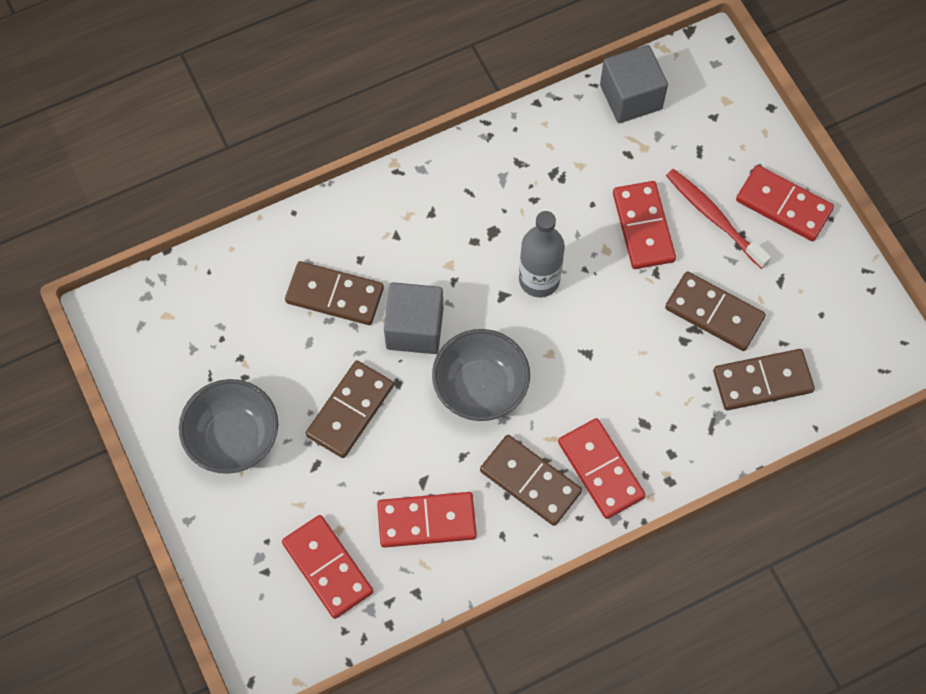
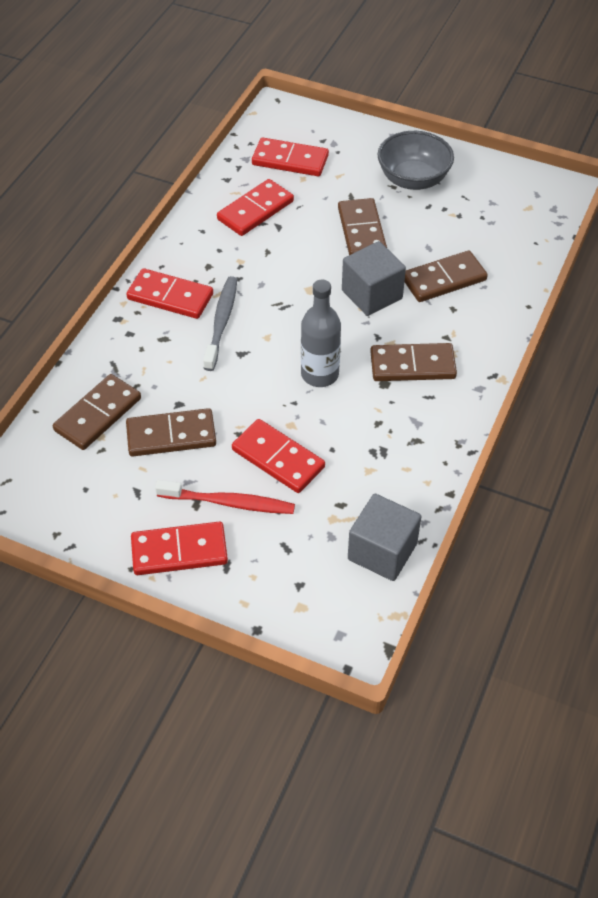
camera: 140 degrees right, 15 degrees down
grey bowl [432,329,530,421] -> none
brown domino [480,435,582,526] -> brown domino moved to [370,343,457,381]
none -> grey toothbrush [203,276,237,371]

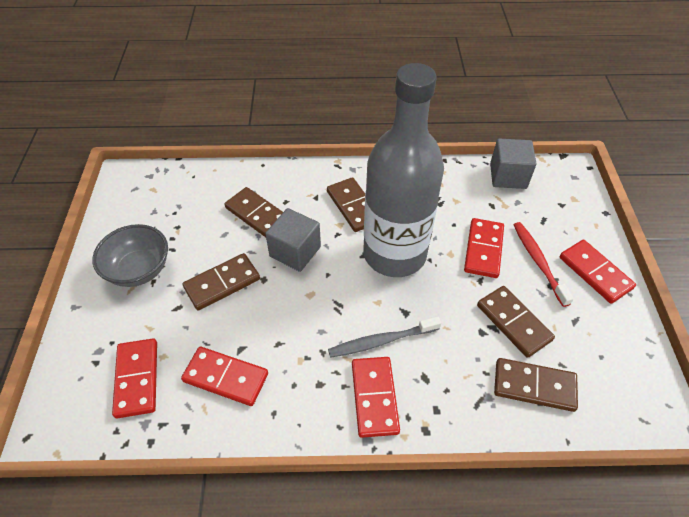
camera: 115 degrees left, 0 degrees up
grey bottle [301,280,341,387] -> grey bottle [364,63,444,277], size x2.07

